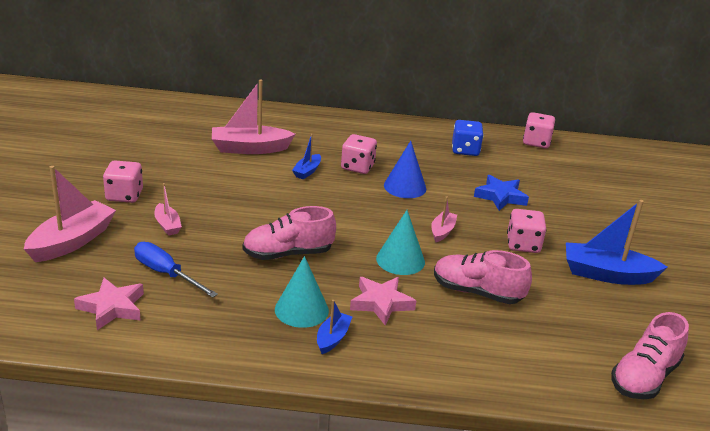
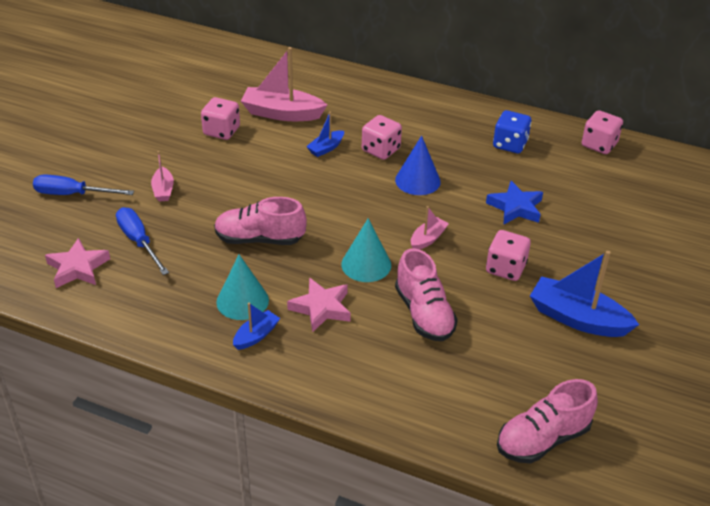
camera: 20 degrees right, 10 degrees up
pink boat [24,166,116,262] -> blue screwdriver [33,175,134,195]
pink dice [103,161,143,203] -> pink dice moved to [201,97,240,140]
pink shoe [434,250,532,304] -> pink shoe turned 150 degrees counterclockwise [395,248,458,341]

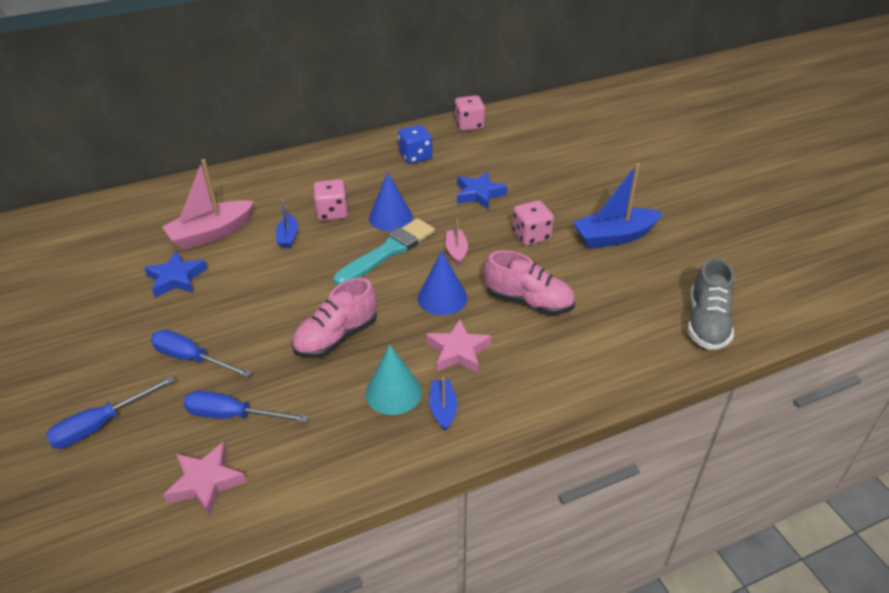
camera: 45 degrees left, 0 degrees up
pink boat [151,151,174,202] -> blue screwdriver [151,330,252,378]
pink dice [201,97,240,140] -> blue star [144,251,207,298]
turquoise cone [341,218,391,282] -> blue cone [418,251,467,315]
pink shoe [497,379,598,464] -> grey shoe [688,258,734,350]
none -> turquoise brush [334,218,435,286]

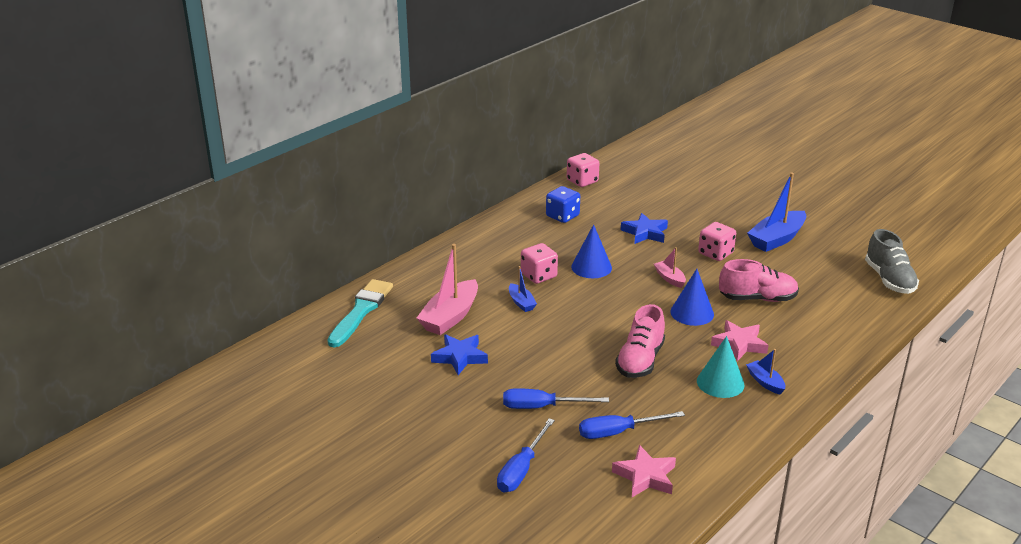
camera: 25 degrees left, 10 degrees down
turquoise brush [334,218,435,286] -> turquoise brush moved to [327,279,393,347]

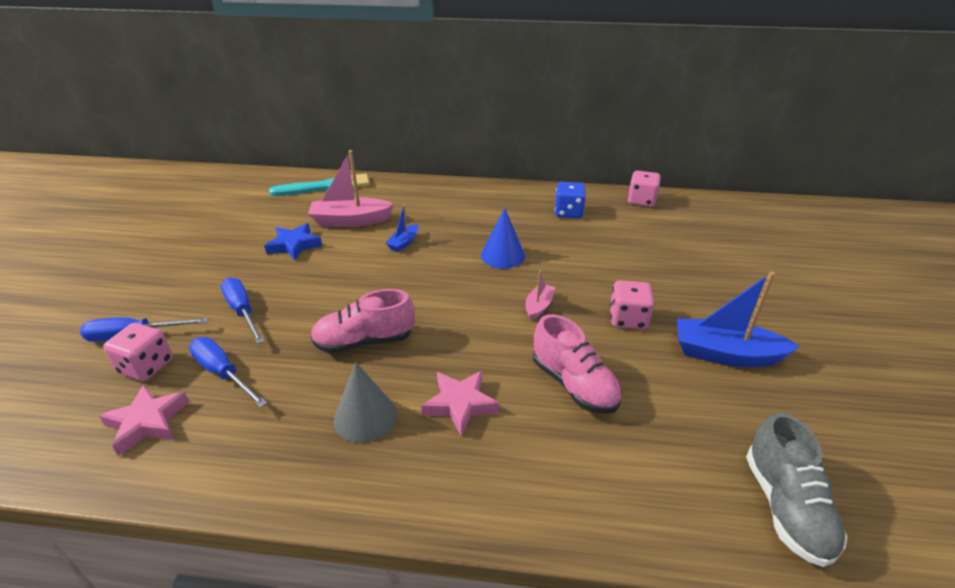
camera: 55 degrees right, 5 degrees up
pink dice [521,243,558,284] -> pink dice moved to [103,323,173,381]
blue star [621,213,668,244] -> none
blue cone [670,269,714,326] -> none
turquoise cone [697,336,745,398] -> grey cone [334,362,398,443]
blue boat [746,349,785,394] -> none
grey shoe [865,229,919,294] -> grey shoe turned 45 degrees counterclockwise [746,412,848,567]

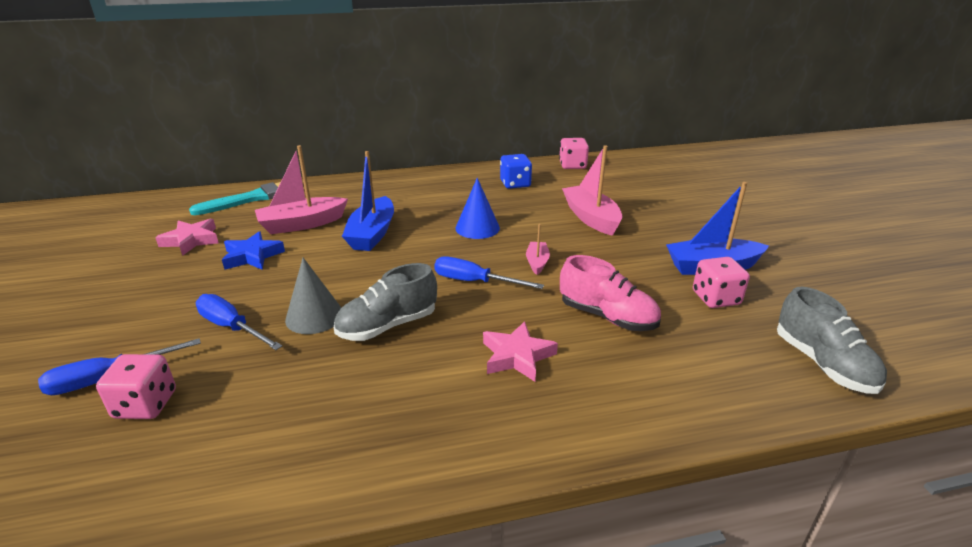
camera: 20 degrees left, 5 degrees down
pink star [99,385,189,456] -> pink star moved to [155,219,219,256]
blue screwdriver [189,337,267,408] -> blue screwdriver moved to [434,256,544,289]
pink shoe [310,289,415,353] -> grey shoe [334,263,437,341]
grey cone [334,362,398,443] -> grey cone moved to [285,258,341,334]
blue boat [386,204,418,252] -> blue boat [342,151,394,251], size x1.93
pink dice [610,280,654,330] -> pink dice moved to [693,257,750,308]
none -> pink boat [562,146,622,236]

